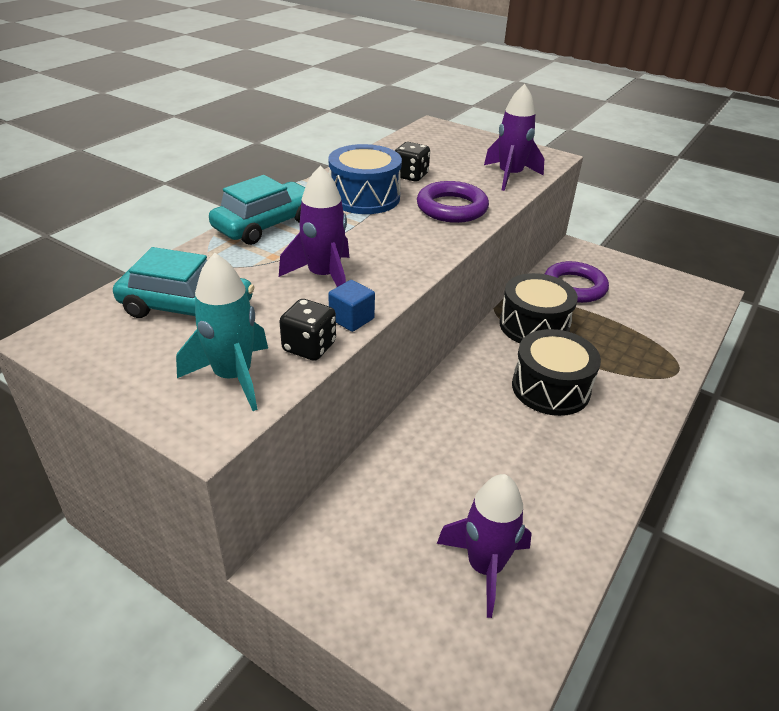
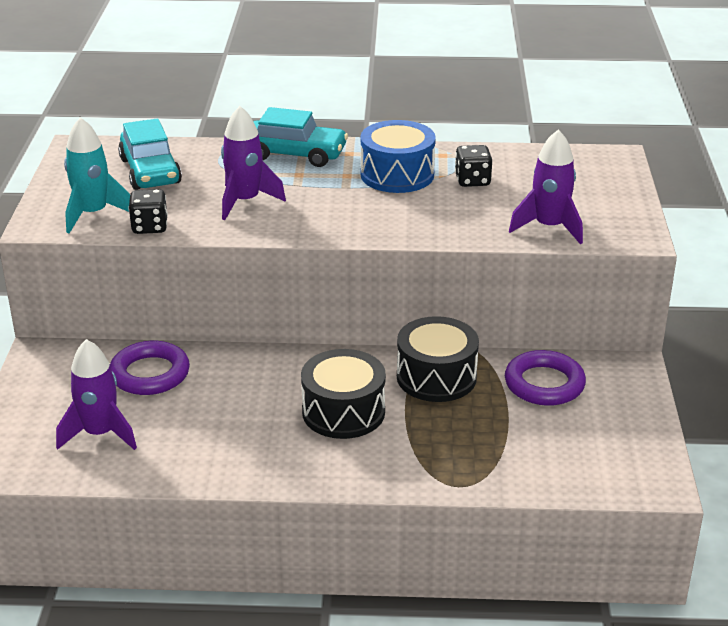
camera: 60 degrees right, 5 degrees down
blue cube [328,280,375,332] -> none
purple ring [417,181,489,223] -> purple ring moved to [110,341,190,395]

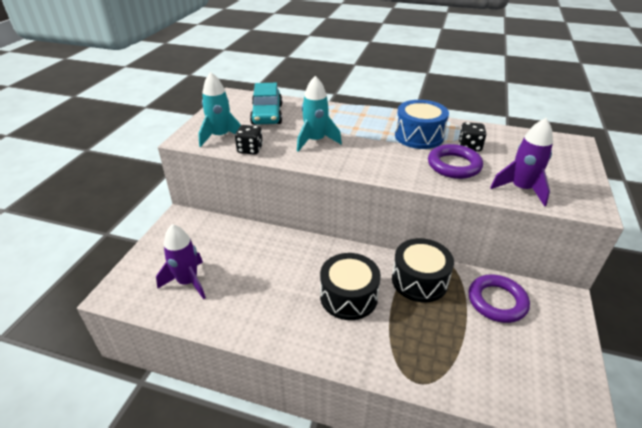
camera: 15 degrees right, 5 degrees up
purple ring [110,341,190,395] -> purple ring moved to [428,144,483,179]
purple rocket [221,106,286,220] -> turquoise rocket [297,76,342,152]
turquoise car [253,107,348,167] -> none

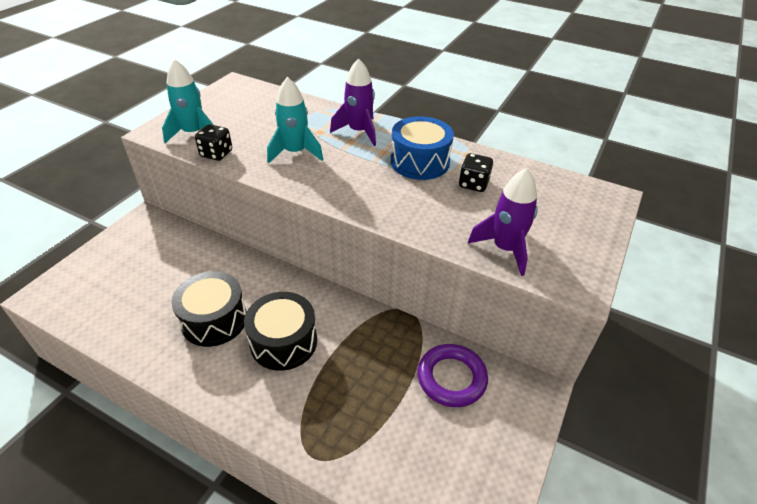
camera: 10 degrees right, 5 degrees up
purple rocket [156,224,206,299] -> purple rocket moved to [330,58,376,146]
turquoise car [250,83,282,125] -> none
black drum [392,238,454,302] -> black drum moved to [171,271,247,347]
purple ring [428,144,483,179] -> none

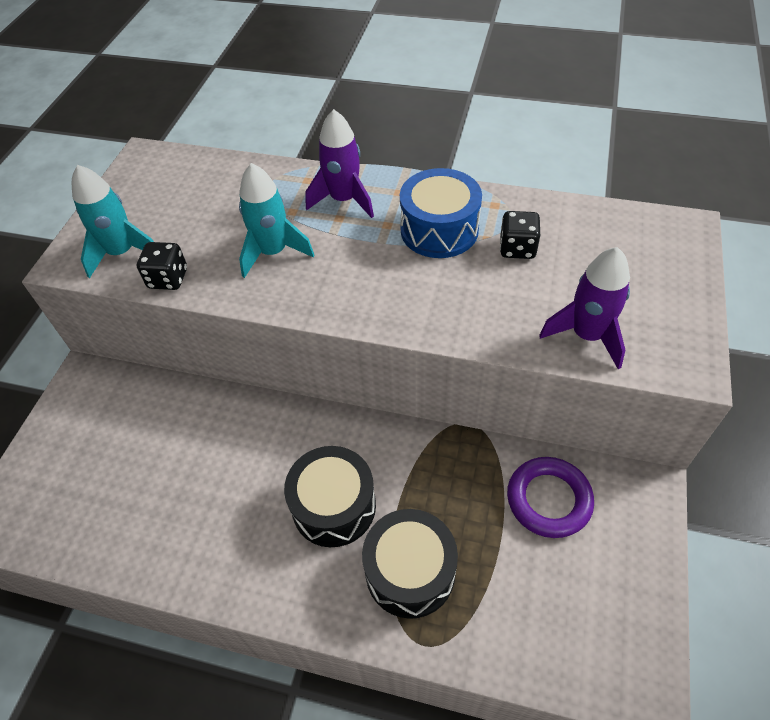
camera: 10 degrees left, 10 degrees up
black drum [171,271,247,347] -> black drum moved to [362,509,458,619]

